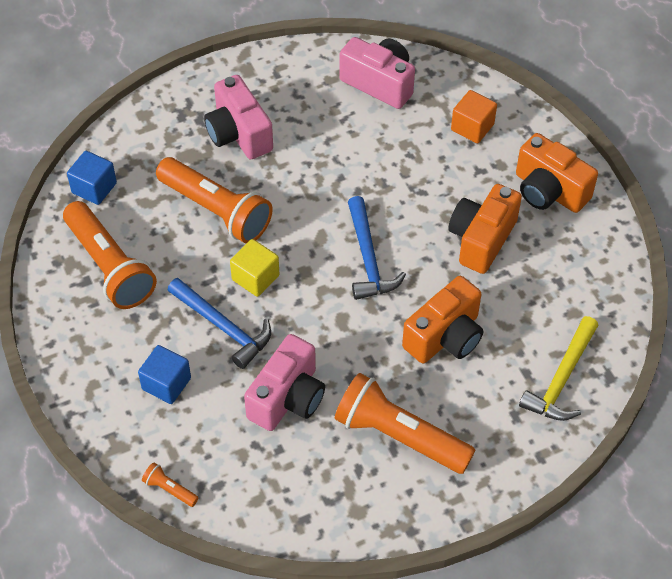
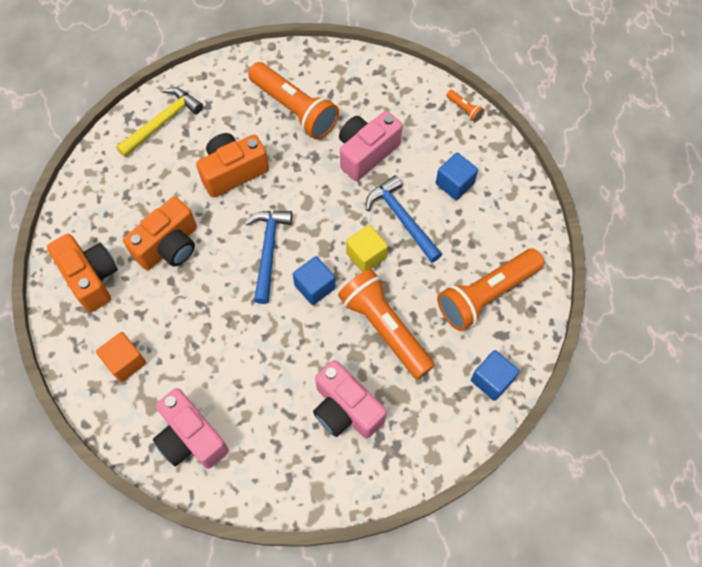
camera: 165 degrees left, 10 degrees up
orange flashlight [63,201,157,309] -> orange flashlight turned 105 degrees counterclockwise [437,249,544,331]
pink camera [204,75,273,159] -> pink camera turned 150 degrees clockwise [313,360,387,438]
none -> blue cube [293,256,336,305]

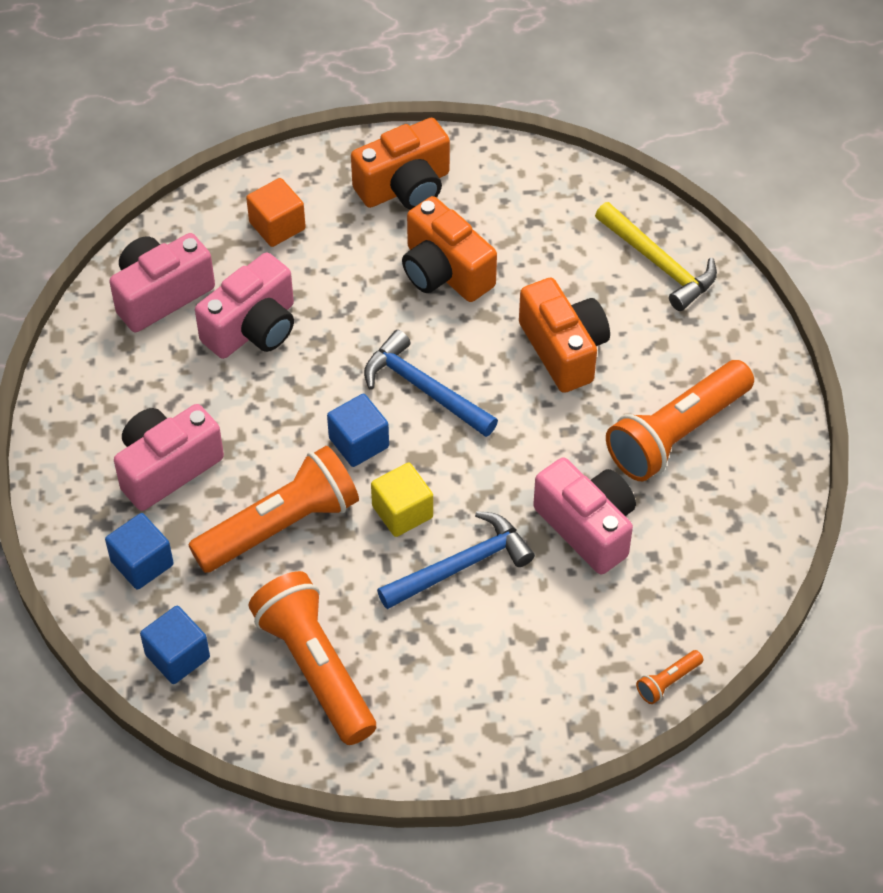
camera: 95 degrees right, 10 degrees down
blue hammer [245,211,292,304] -> blue hammer turned 150 degrees counterclockwise [364,330,498,437]
blue cube [436,153,478,200] -> blue cube moved to [105,513,174,590]
none -> pink camera [195,252,294,359]

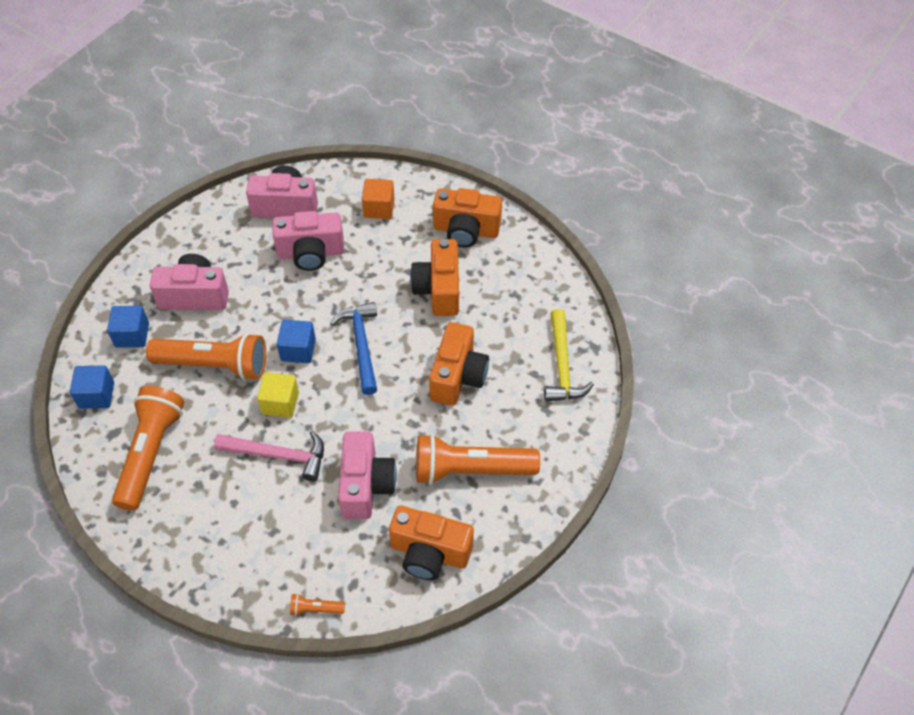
camera: 40 degrees right, 0 degrees up
blue hammer [377,511,535,609] -> pink hammer [214,431,324,481]
none -> orange camera [389,506,474,580]

